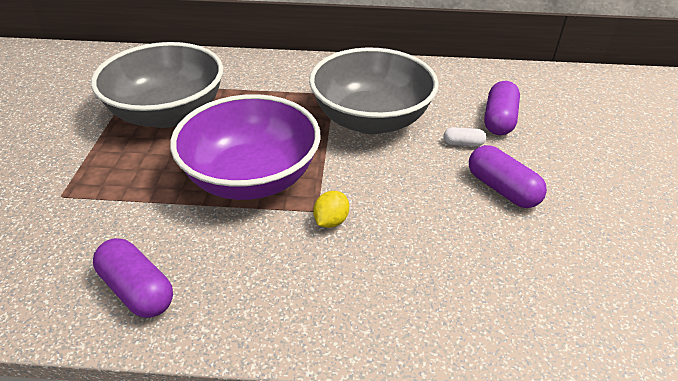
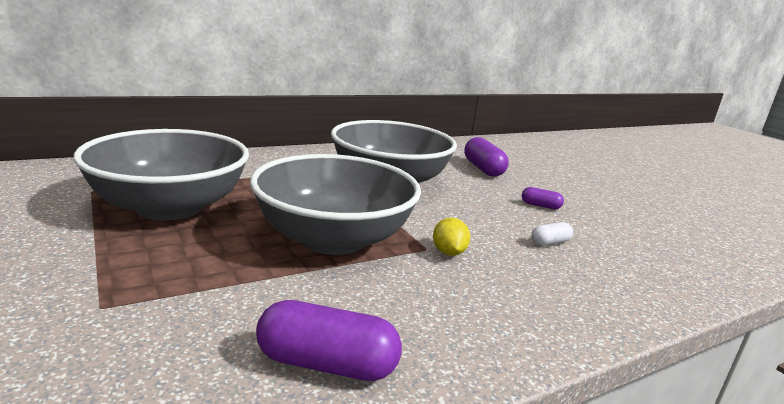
camera: 35 degrees left, 20 degrees down
purple bowl [170,94,320,200] -> grey bowl [250,154,421,255]
white capsule [444,127,486,147] -> white capsule moved to [531,222,573,246]
purple capsule [469,145,547,208] -> purple capsule [522,187,564,209], size x0.54

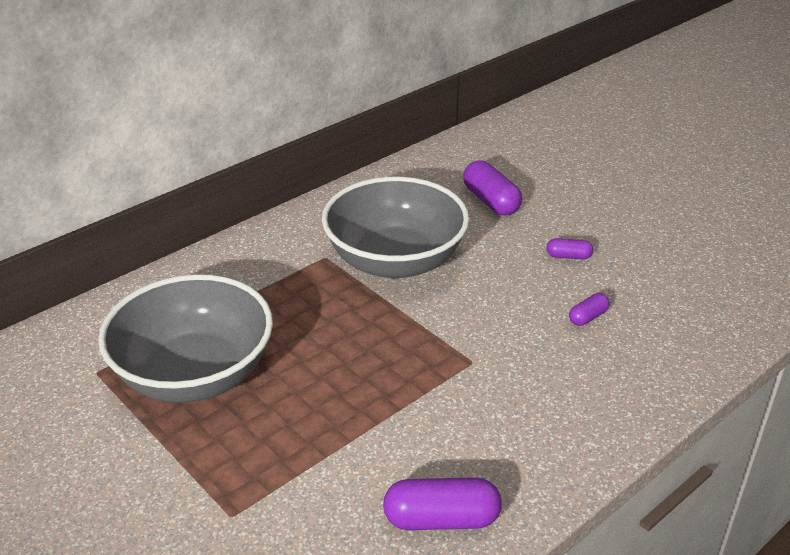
camera: 10 degrees left, 15 degrees up
grey bowl [250,154,421,255] -> none
yellow lemon [433,218,470,256] -> none
white capsule [531,222,573,246] -> purple capsule [569,293,610,326]

